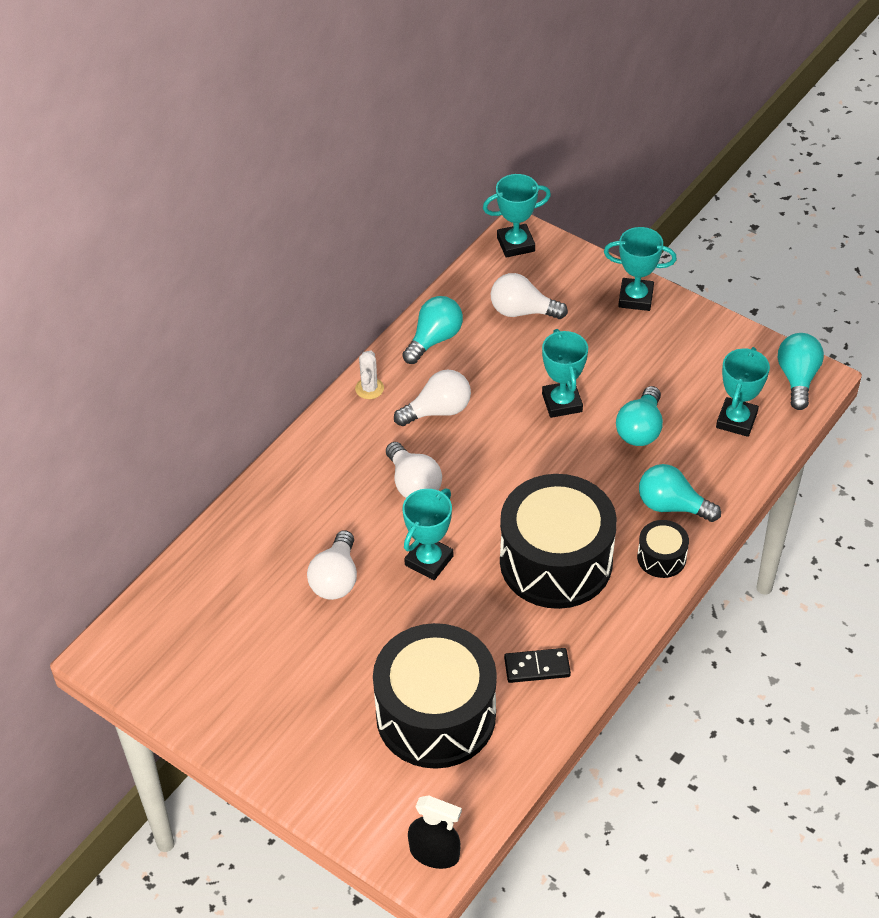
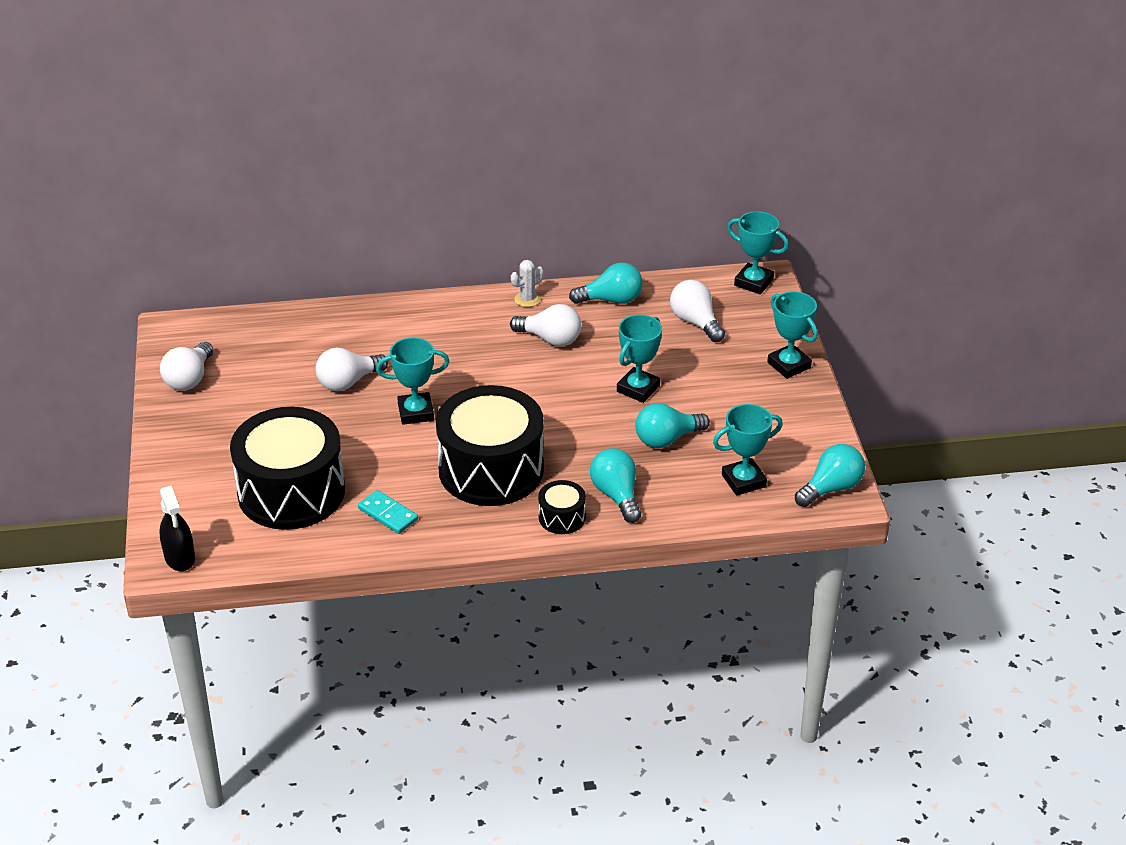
camera: 45 degrees right, 10 degrees down
white light bulb [386,442,442,498] -> white light bulb moved to [160,342,213,391]
black domino [504,648,571,683] -> turquoise domino [358,490,418,534]

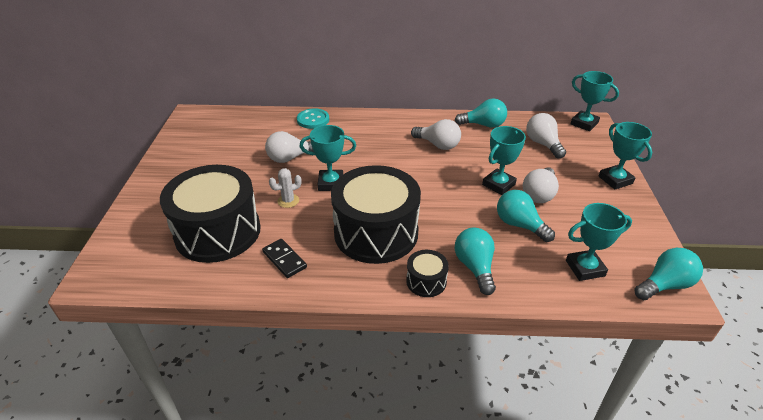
camera: 10 degrees right, 0 degrees up
black spray bottle [159,486,195,571] -> none
white light bulb [160,342,213,391] -> white light bulb moved to [523,167,559,203]
turquoise domino [358,490,418,534] -> black domino [262,239,307,278]
white cactus [511,260,544,307] -> white cactus moved to [269,168,302,208]
turquoise light bulb [635,403,710,448] -> turquoise light bulb turned 60 degrees clockwise [497,190,555,242]
none -> turquoise button [297,108,329,129]

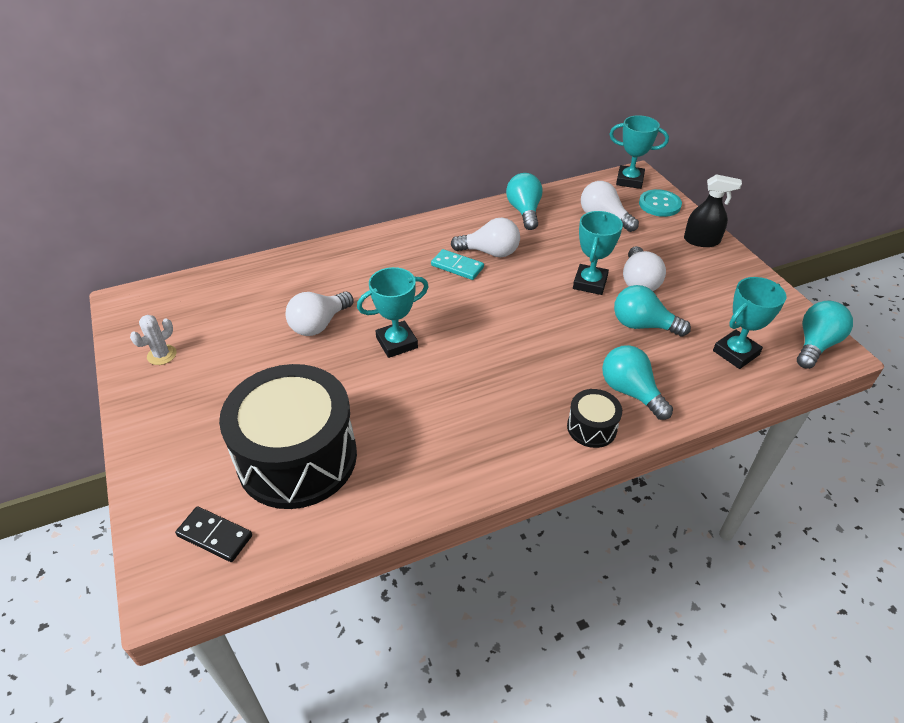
camera: 25 degrees left, 5 degrees up
black domino [262,239,307,278] -> black domino moved to [175,506,252,562]
white cactus [269,168,302,208] -> white cactus moved to [130,315,177,365]
turquoise button [297,108,329,129] -> turquoise button moved to [639,189,682,217]
black drum [331,165,421,264] -> none
turquoise light bulb [455,98,507,128] -> turquoise light bulb turned 75 degrees counterclockwise [506,173,543,230]
turquoise trophy [599,122,652,189] -> black spray bottle [684,174,742,247]
none -> turquoise domino [431,249,484,280]

